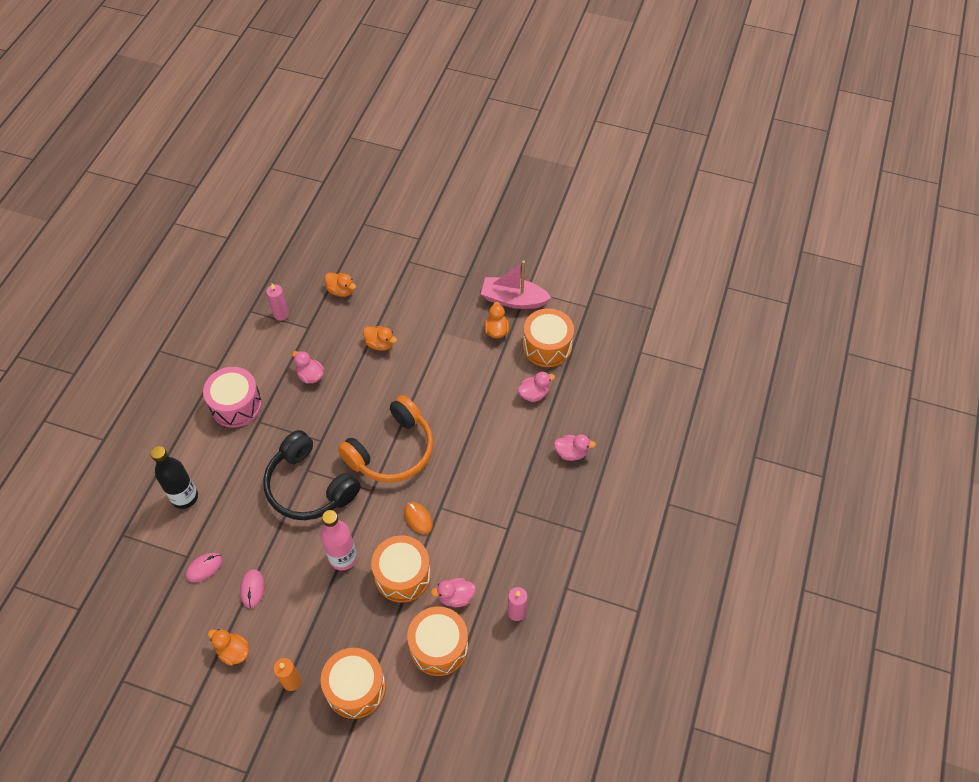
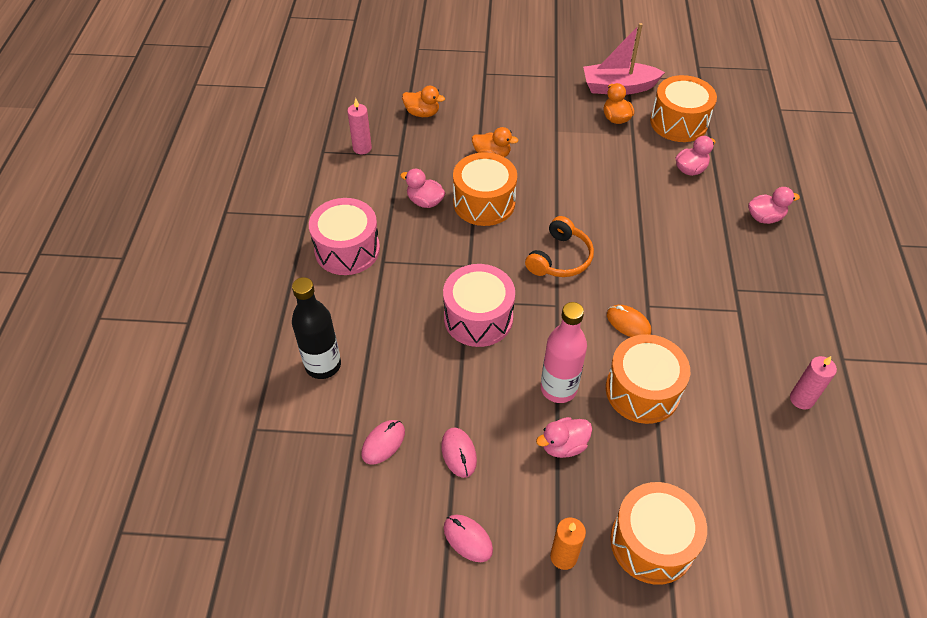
camera: 15 degrees left, 5 degrees down
orange duck [208,629,249,666] -> pink mouse [444,514,493,562]
black headphones [263,430,361,520] -> pink drum [443,264,515,347]
orange headphones [338,395,434,483] -> orange headphones [525,216,594,277], size x0.61
orange drum [407,606,468,676] -> orange drum moved to [453,152,517,226]
pink duck [431,578,476,607] -> pink duck moved to [536,417,592,458]

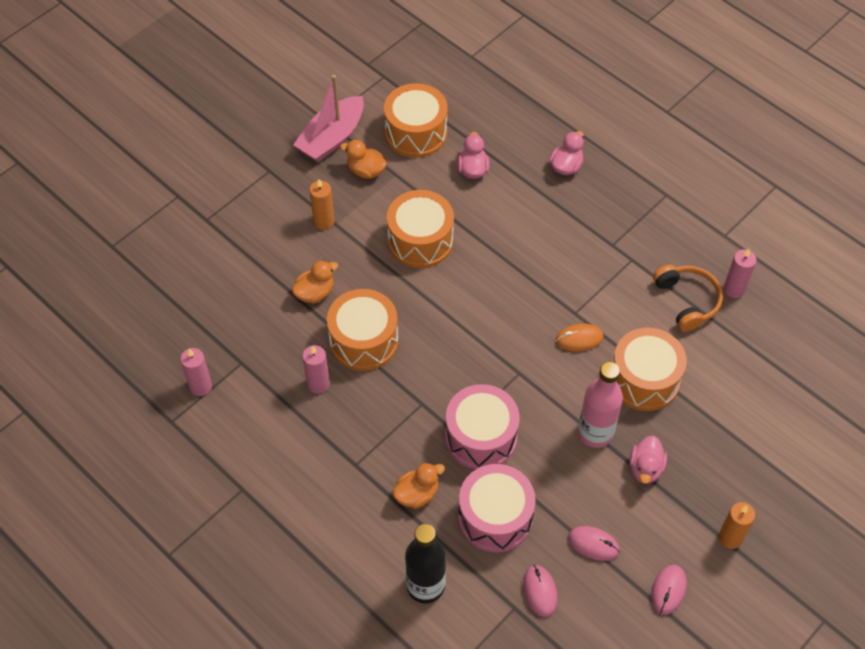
camera: 50 degrees left, 5 degrees up
pink drum [309,198,380,275] -> pink drum moved to [458,464,536,552]
pink duck [400,169,445,208] -> pink candle [302,345,330,393]
orange duck [402,86,445,117] -> orange duck moved to [393,463,445,509]
pink mouse [444,514,493,562] -> pink mouse turned 60 degrees counterclockwise [651,565,687,615]
orange headphones [525,216,594,277] -> orange headphones moved to [653,265,723,332]
orange drum [610,482,707,585] -> orange drum moved to [387,190,454,268]
none -> orange candle [309,179,335,230]

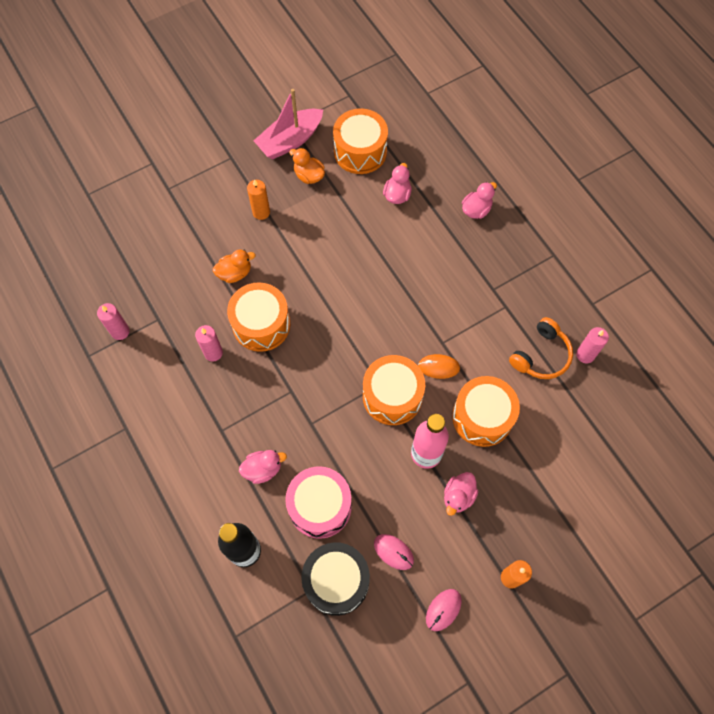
camera: 15 degrees right, 10 degrees up
orange drum [387,190,454,268] -> orange drum moved to [363,355,425,425]
orange duck [393,463,445,509] -> pink duck [239,450,287,484]
pink drum [445,384,520,469] -> none
pink mouse [523,565,557,617] -> black drum [301,542,370,616]
orange headphones [653,265,723,332] -> orange headphones turned 45 degrees clockwise [509,317,573,379]

